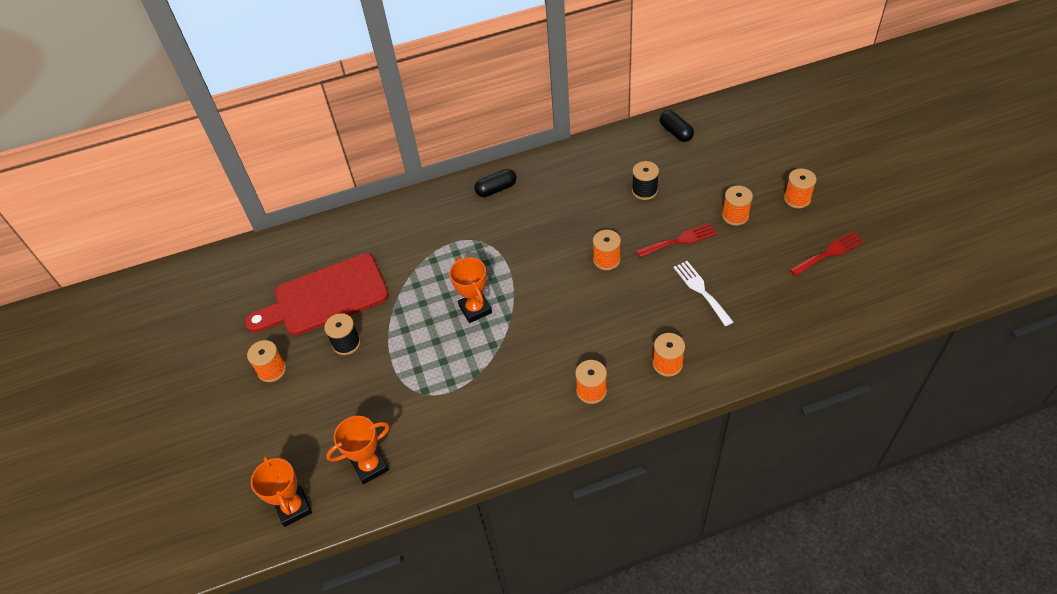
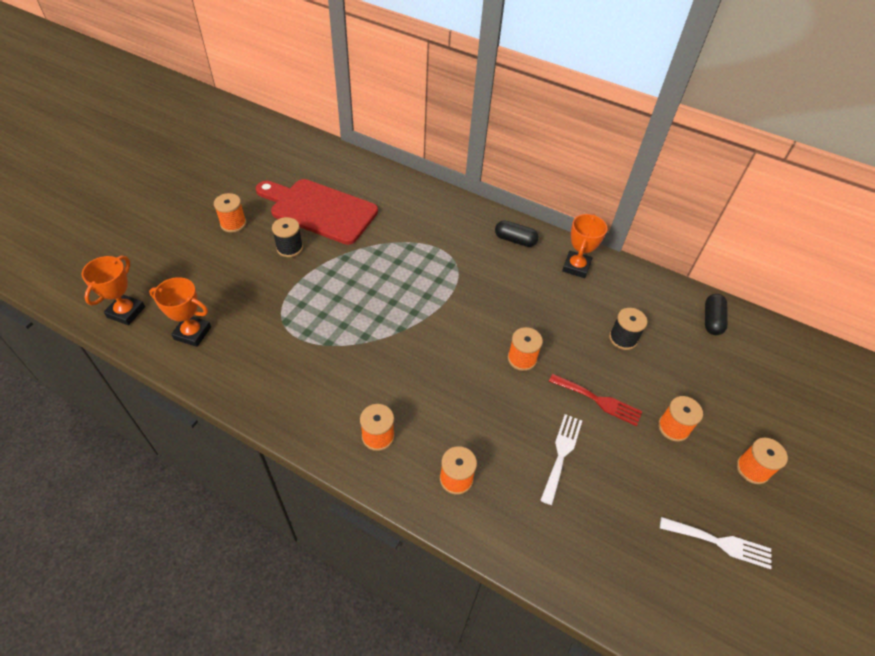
camera: 40 degrees right, 0 degrees up
orange trophy [449,257,492,323] -> orange trophy moved to [562,214,607,278]
red fork [790,231,864,276] -> white fork [660,517,771,569]

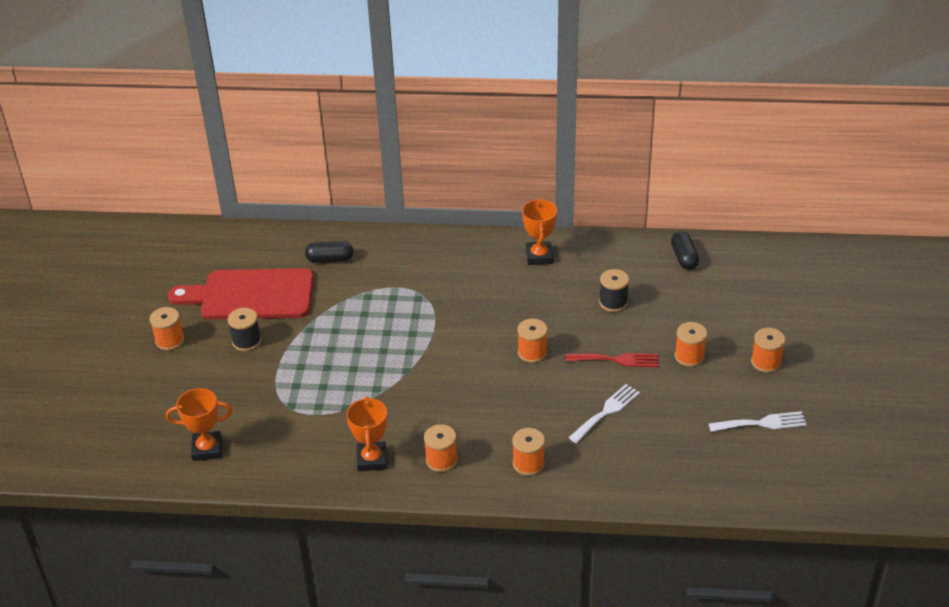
camera: 20 degrees left, 10 degrees down
orange trophy [82,255,145,325] -> orange trophy moved to [346,396,387,471]
black capsule [495,220,539,247] -> black capsule moved to [305,241,353,263]
white fork [540,414,582,505] -> white fork turned 45 degrees clockwise [568,384,640,443]

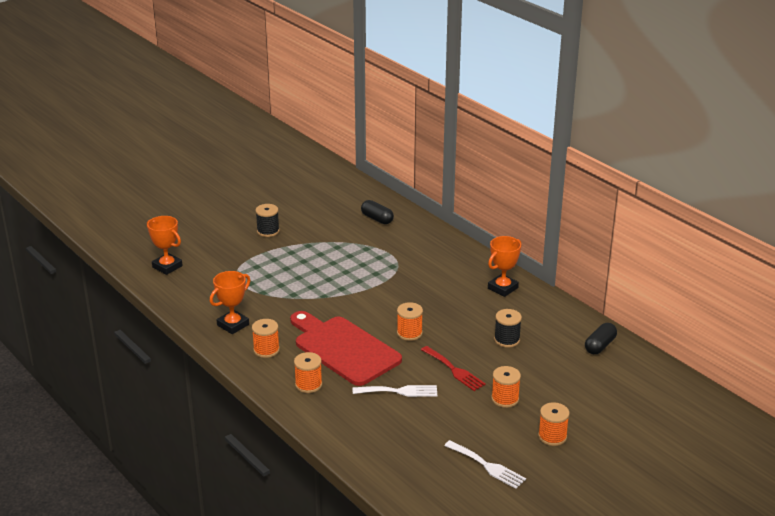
camera: 45 degrees right, 10 degrees down
orange spool [150,307,184,351] -> none
red cutting board [168,268,314,319] -> red cutting board moved to [290,311,402,386]

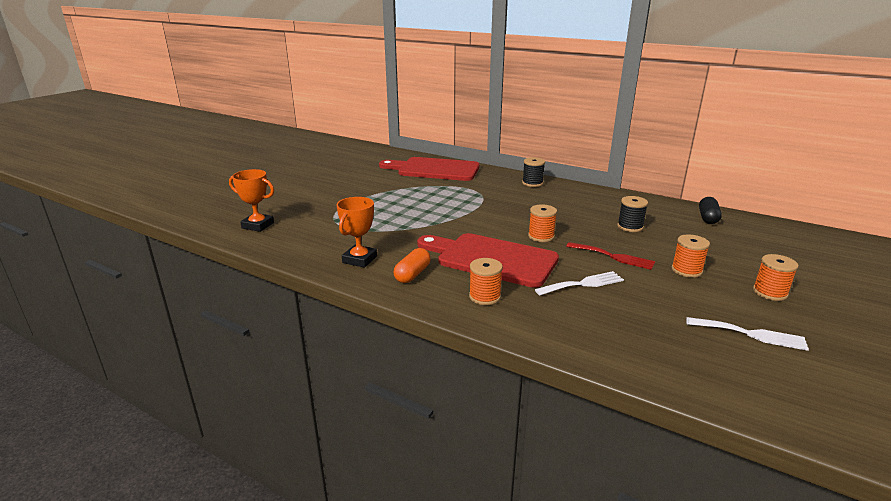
camera: 20 degrees left, 5 degrees down
orange spool [252,319,280,358] -> orange capsule [394,248,431,283]
black spool [255,204,280,237] -> black spool moved to [522,157,545,187]
black capsule [361,200,394,224] -> red cutting board [379,157,480,181]
orange trophy [488,236,522,297] -> none

